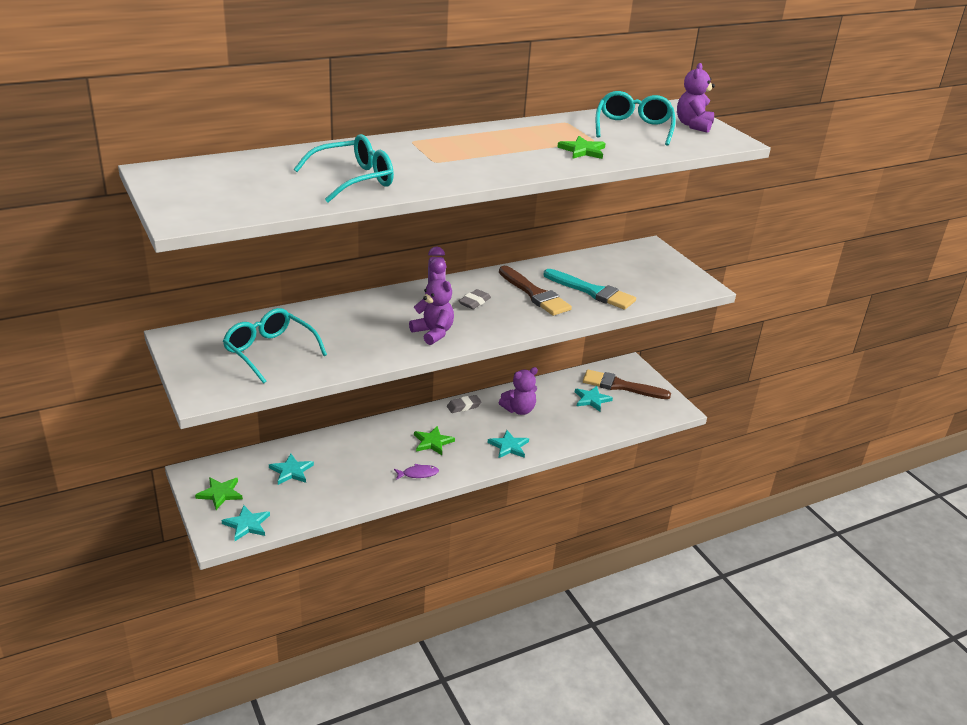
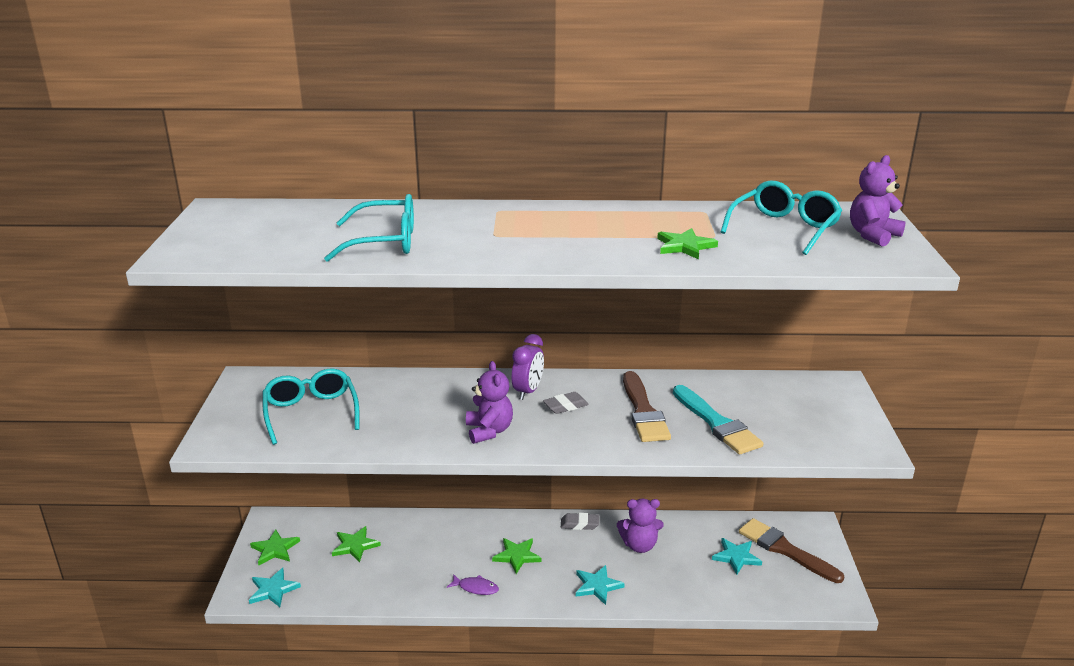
camera: 30 degrees right, 5 degrees down
turquoise star [269,454,314,485] -> green star [332,526,381,563]

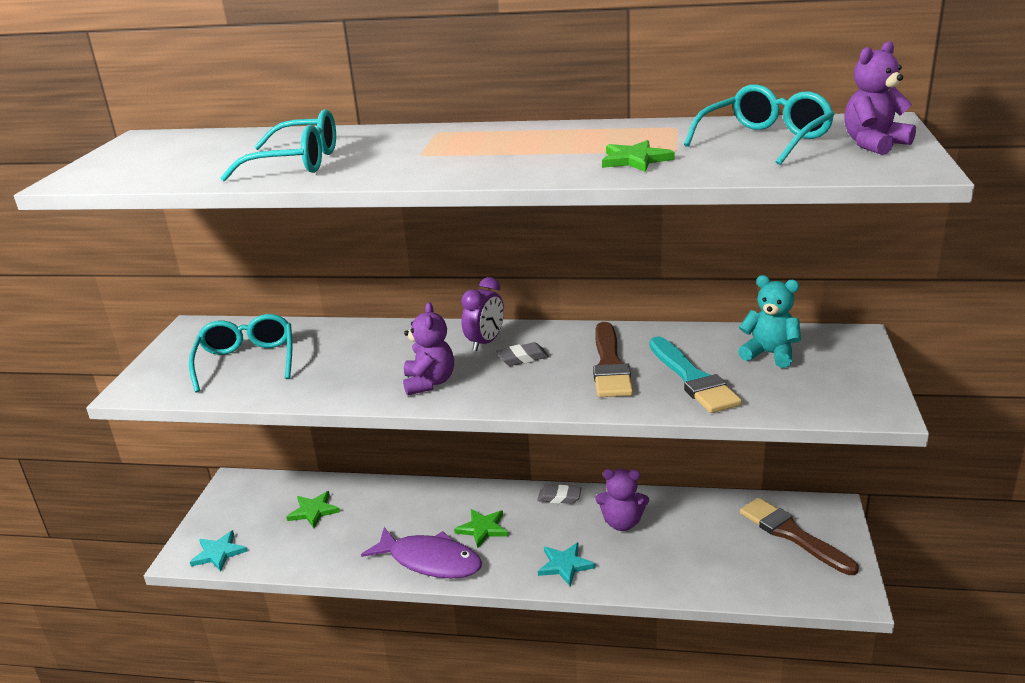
camera: 10 degrees right, 0 degrees up
green star [250,529,300,565] -> none
purple fish [447,574,499,595] -> purple fish [361,527,482,578], size x2.16
turquoise star [712,538,762,574] -> none
none -> turquoise teddy bear [738,275,801,368]

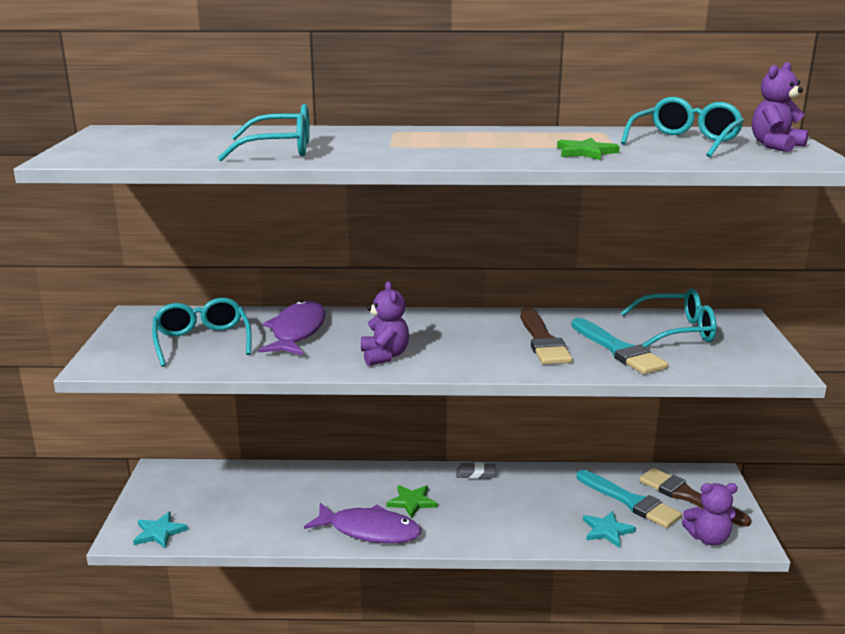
camera: 10 degrees left, 5 degrees down
green star [287,491,340,528] -> none
purple clock [461,277,504,351] -> none
grey eraser [496,342,549,366] -> none
turquoise star [538,543,595,587] -> turquoise star moved to [583,511,636,548]
purple teddy bear [595,469,649,531] -> purple teddy bear moved to [682,483,738,546]
turquoise teddy bear [738,275,801,368] -> turquoise glasses [621,289,717,347]
none -> purple fish [258,300,326,355]
none -> turquoise brush [577,470,682,528]

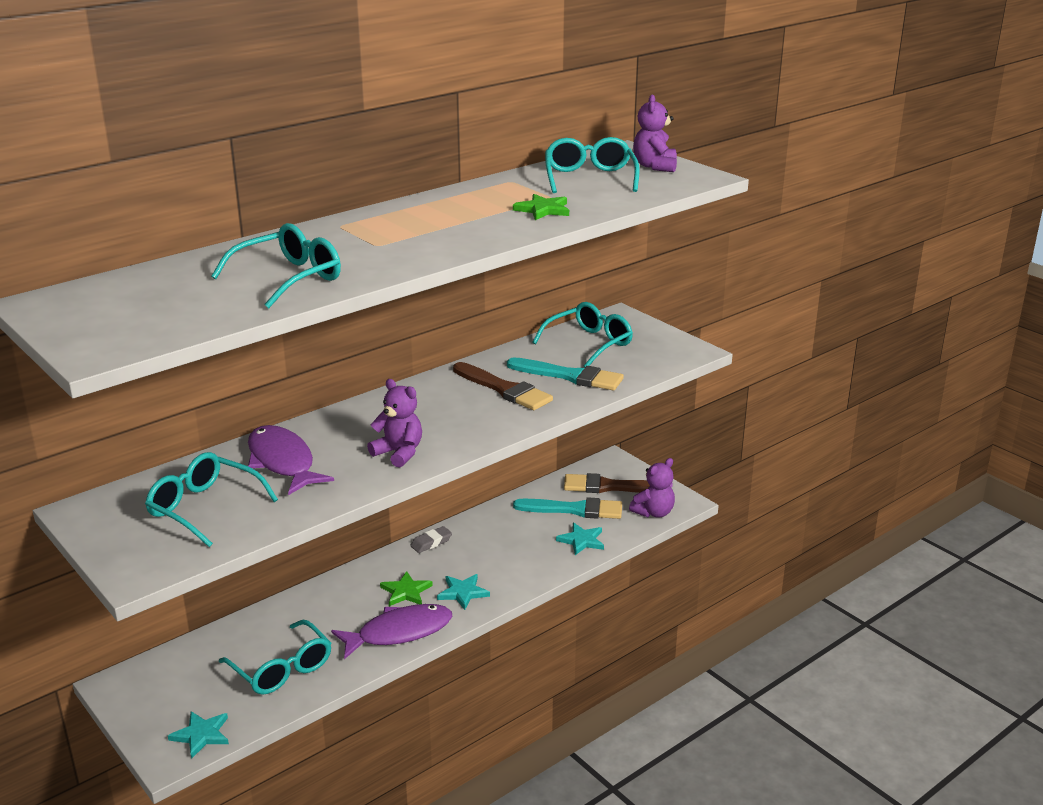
camera: 40 degrees left, 5 degrees up
none -> turquoise glasses [219,620,331,695]
none -> turquoise star [437,574,490,610]

